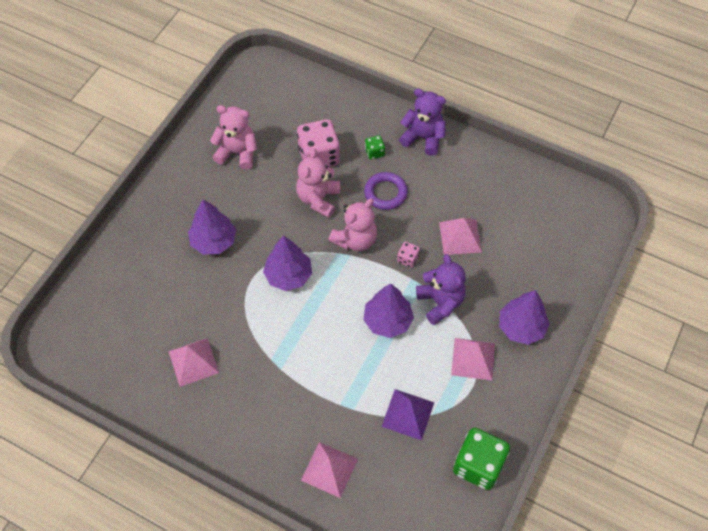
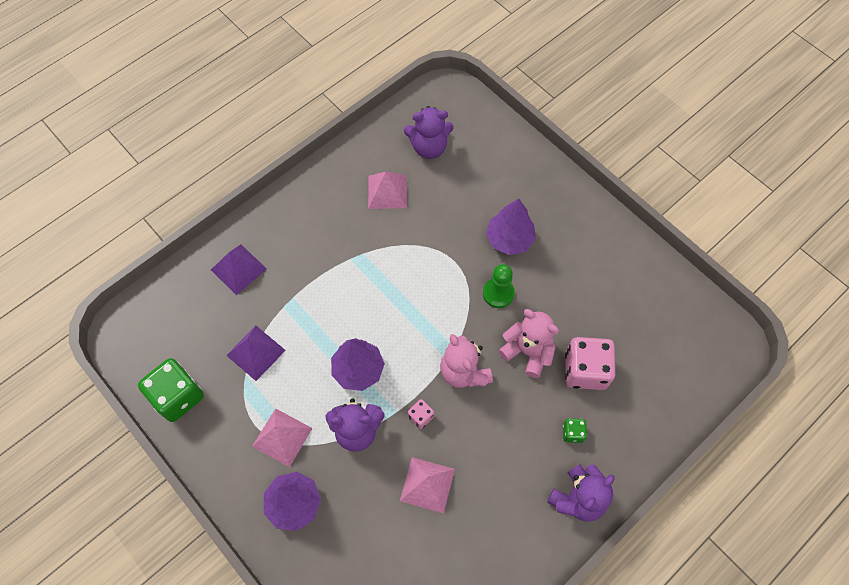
camera: 110 degrees right, 5 degrees up
pink teddy bear [210,105,257,170] -> none
purple tree [263,235,312,291] -> none
pink pyramid [301,442,358,498] -> purple pyramid [211,244,267,295]
purple ring [364,172,408,210] -> none
none -> purple teddy bear [404,106,454,159]
none -> green pawn [483,264,515,308]

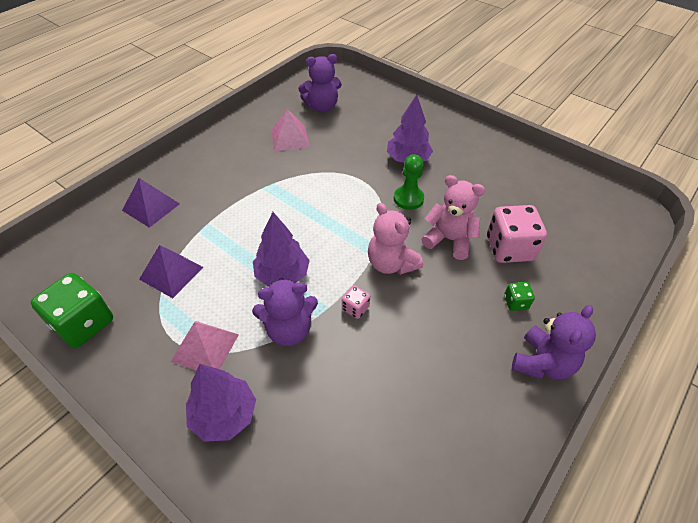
camera: 10 degrees left, 15 degrees down
pink pyramid [400,457,455,513] -> none

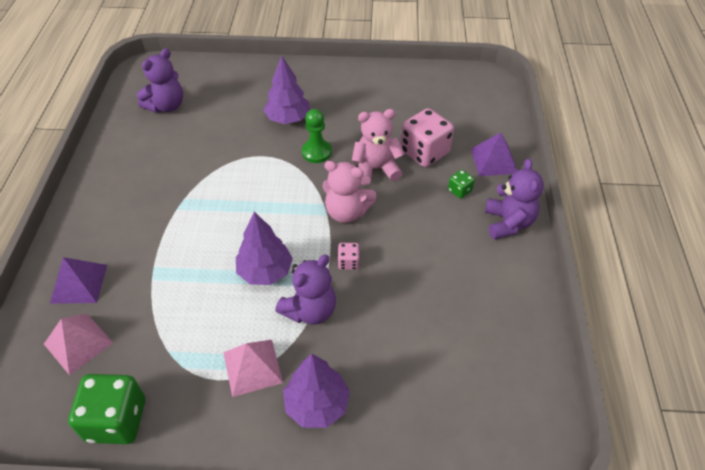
camera: 35 degrees left, 0 degrees up
purple pyramid [139,245,203,298] -> purple pyramid moved to [471,133,517,176]
pink pyramid [271,109,310,151] -> pink pyramid moved to [44,314,113,375]

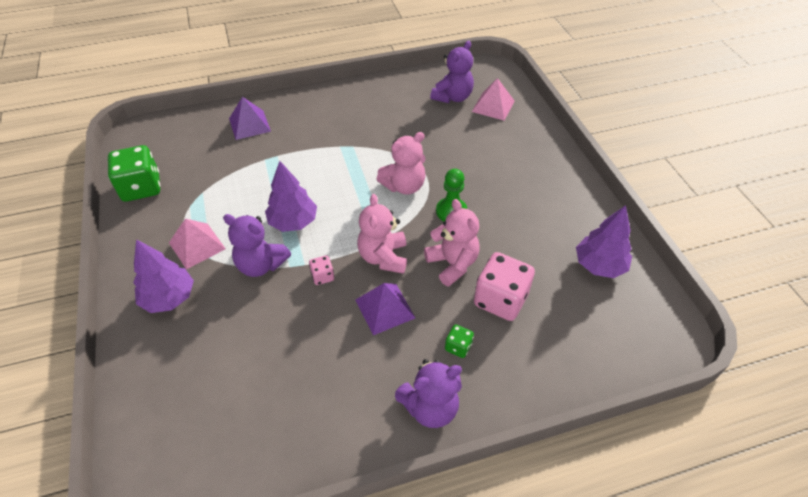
camera: 70 degrees right, 0 degrees up
pink pyramid [44,314,113,375] -> pink pyramid moved to [472,78,515,121]
purple teddy bear [137,48,183,113] -> purple teddy bear turned 75 degrees counterclockwise [430,41,474,103]
purple tree [263,56,310,124] -> purple tree moved to [576,205,632,278]
purple pyramid [471,133,517,176] -> purple pyramid moved to [356,283,415,335]
none -> pink teddy bear [376,132,426,195]

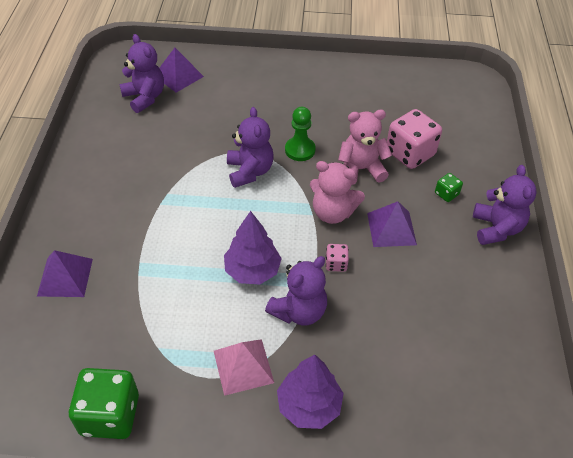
camera: 70 degrees left, 0 degrees up
pink teddy bear [376,132,426,195] -> purple teddy bear [227,107,274,188]
pink pyramid [472,78,515,121] -> purple pyramid [159,48,204,93]
purple tree [576,205,632,278] -> none

